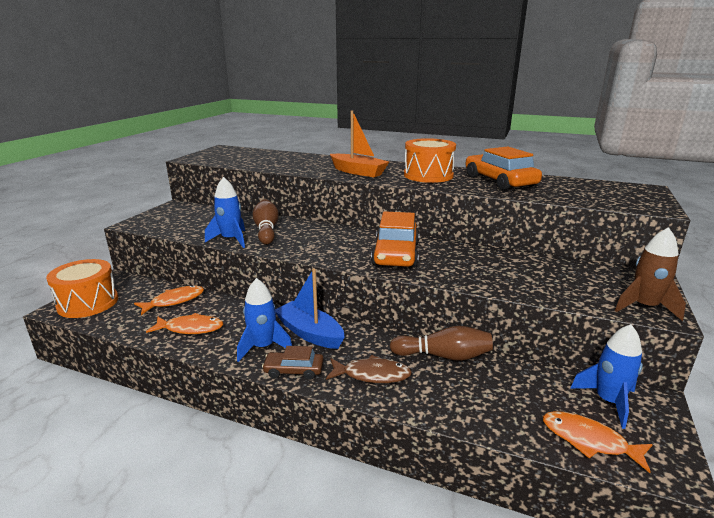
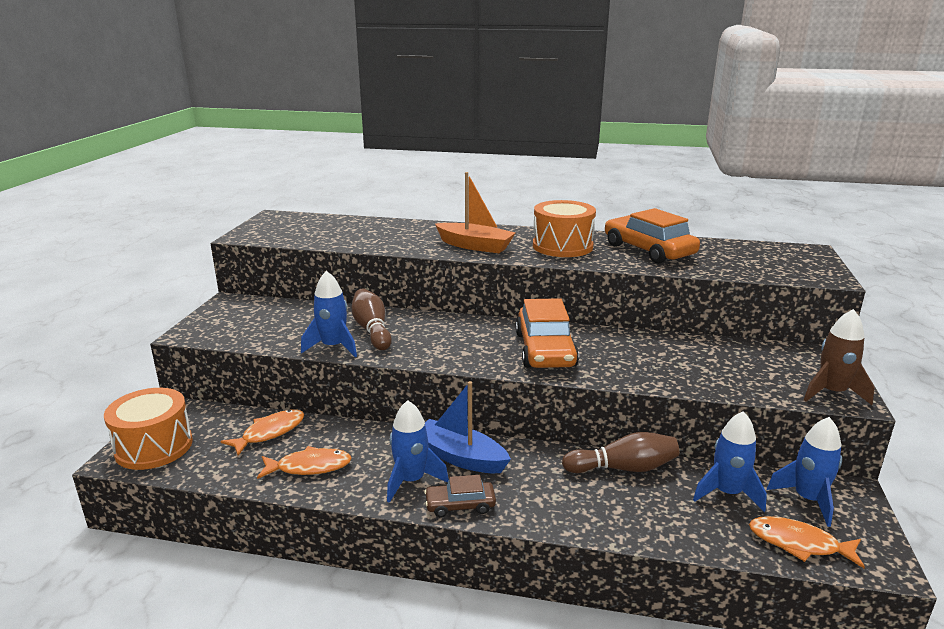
camera: 10 degrees left, 0 degrees up
brown fish [326,355,412,383] -> none
none -> blue rocket [693,411,767,512]

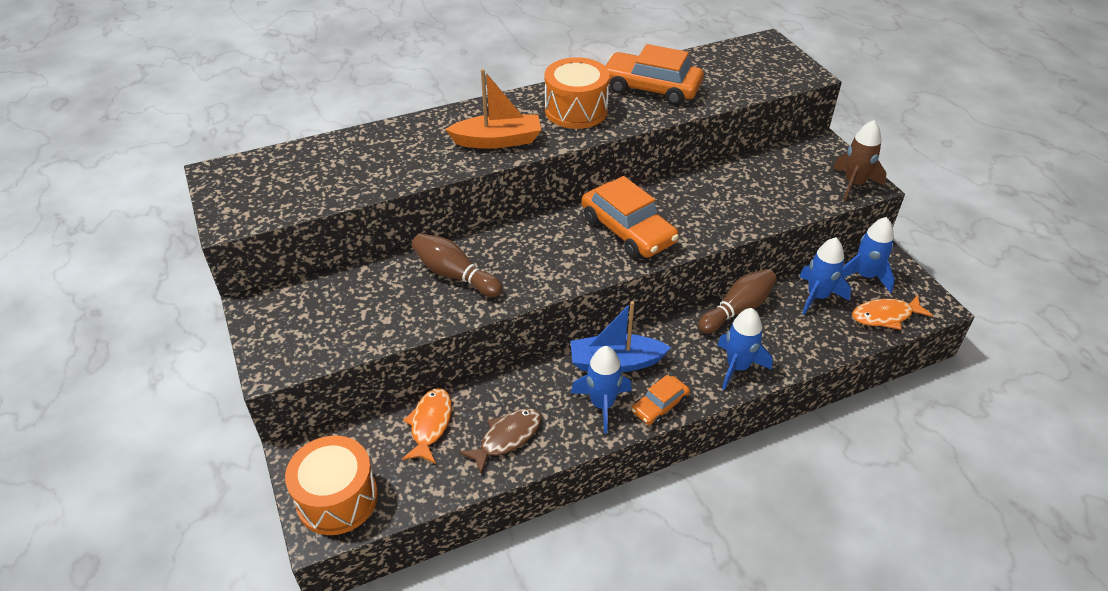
camera: 35 degrees left, 20 degrees up
orange fish [257,446,352,479] -> brown fish [459,408,541,474]
blue rocket [301,271,357,357] -> blue rocket moved to [718,308,773,390]
brown car [424,475,496,517] -> orange car [632,375,690,425]

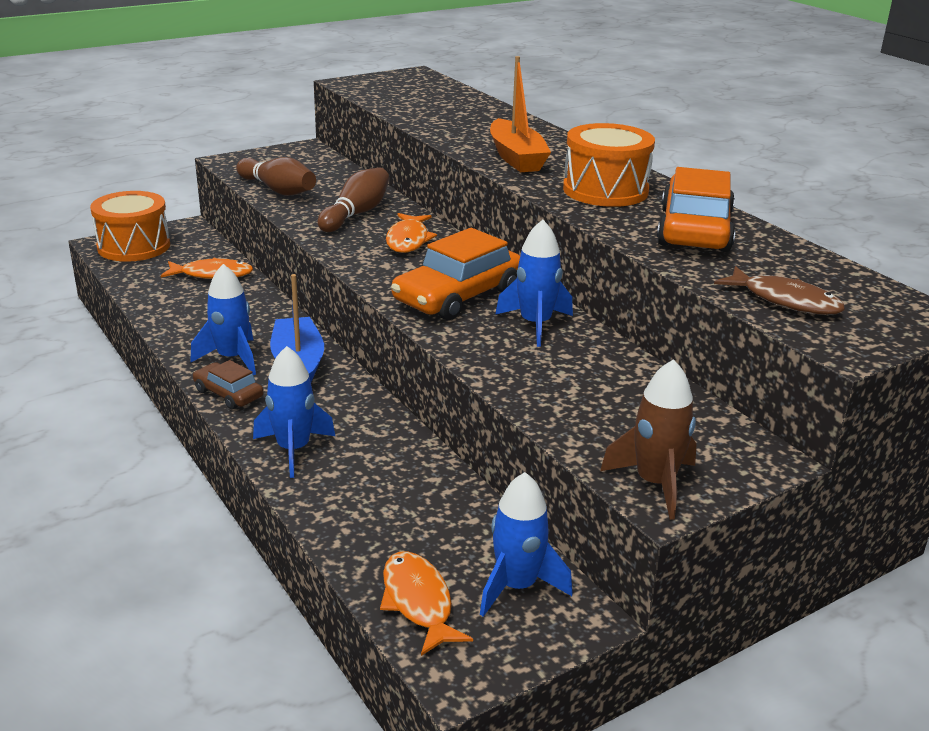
camera: 80 degrees right, 15 degrees down
brown fish [459,408,541,474] -> brown fish moved to [714,266,845,315]
orange car [632,375,690,425] -> brown car [193,360,264,409]
brown bowling pin [698,269,777,334] -> brown bowling pin moved to [236,157,316,196]
blue rocket [799,237,851,315] -> blue rocket moved to [495,219,573,347]
none -> orange fish [386,213,437,253]

